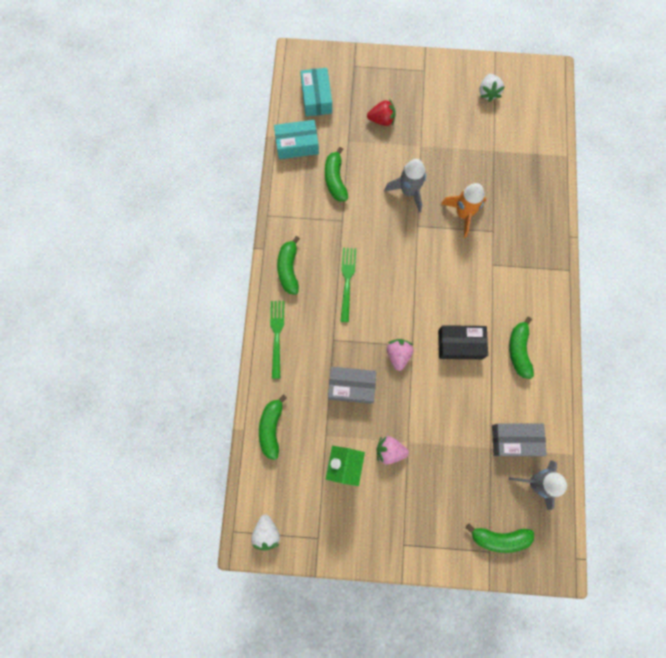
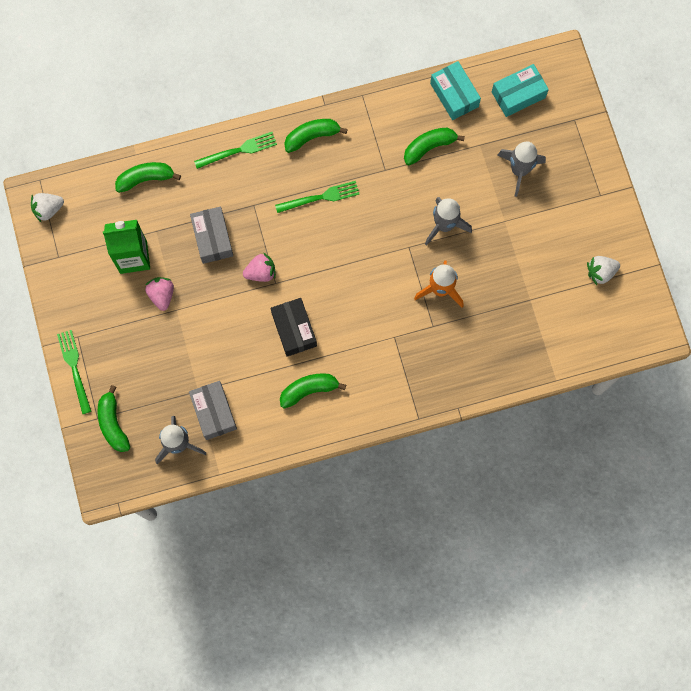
camera: 70 degrees right, 0 degrees up
red strawberry [367,100,396,126] -> grey rocket [498,142,546,197]
none -> green fork [57,330,92,414]

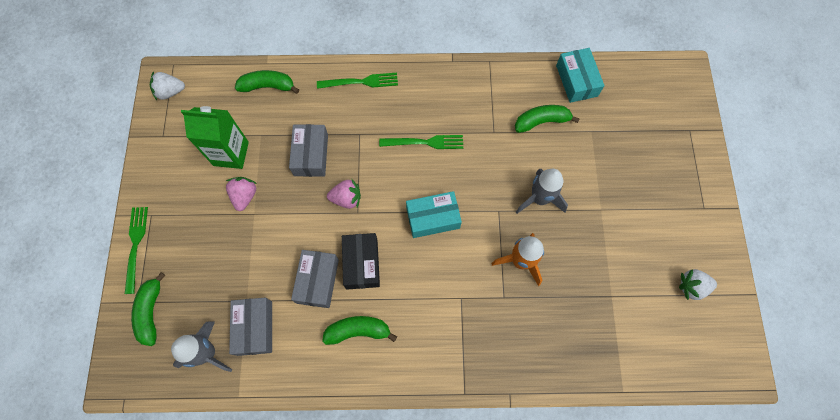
camera: 15 degrees right, 5 degrees down
green banana [284,119,348,153] -> none
turquoise box [492,64,549,117] -> turquoise box moved to [406,191,462,238]
grey rocket [498,142,546,197] -> none
none -> grey box [291,250,339,308]

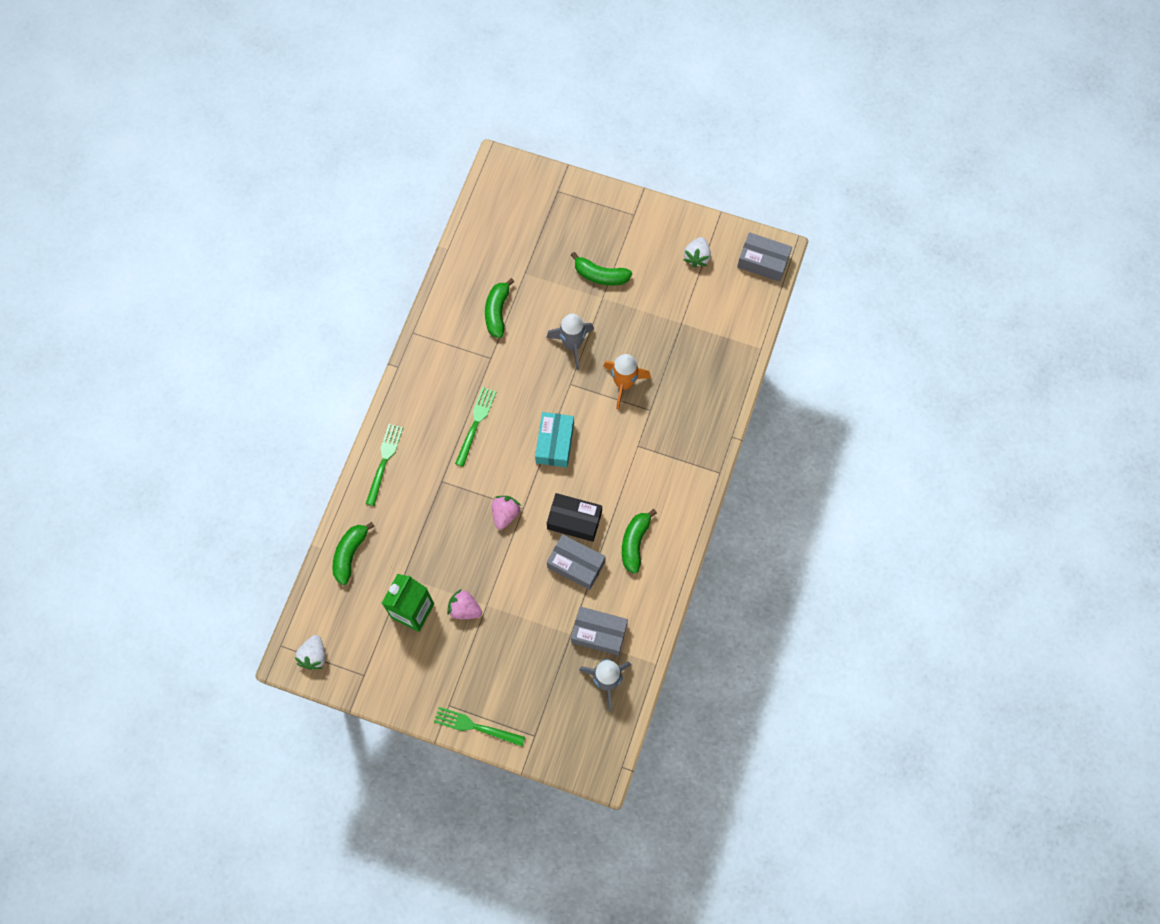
camera: 70 degrees left, 0 degrees up
green banana [131,273,165,346] -> green banana moved to [571,252,632,286]
grey box [289,124,328,177] -> grey box moved to [737,232,792,282]
turquoise box [556,48,604,103] -> none

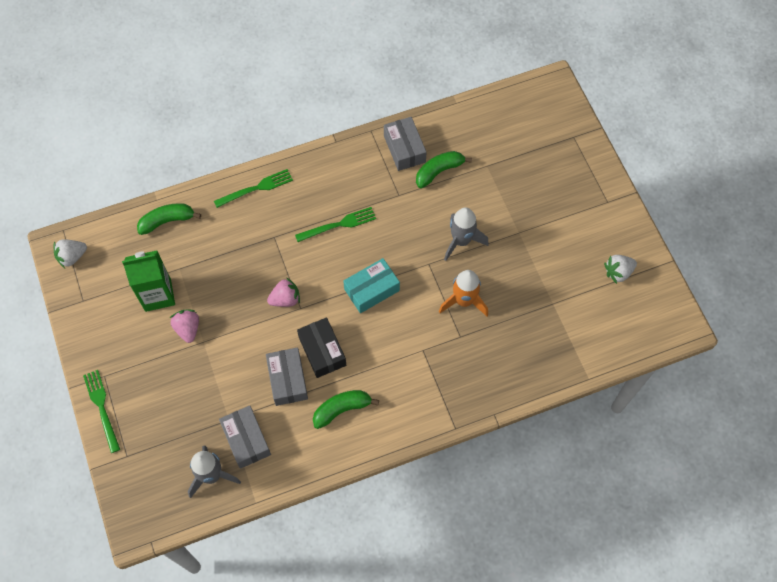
camera: 50 degrees right, 5 degrees down
green banana [571,252,632,286] -> none
grey box [737,232,792,282] -> grey box moved to [384,117,427,171]

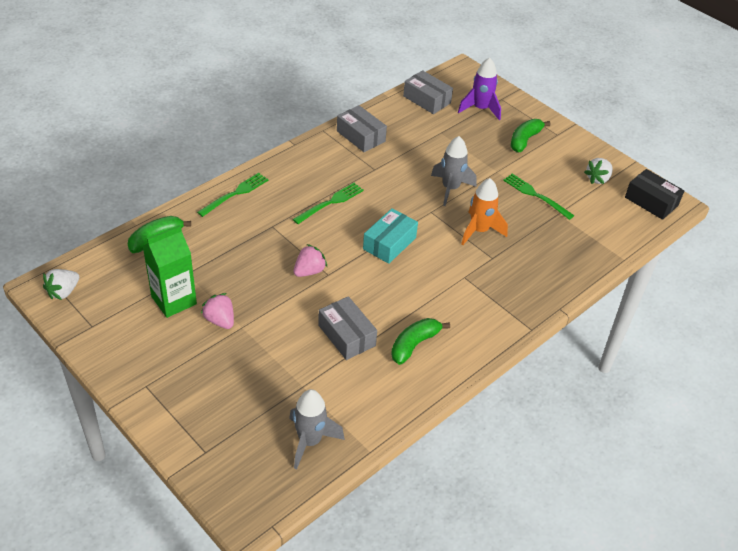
camera: 25 degrees left, 20 degrees down
green fork [83,370,120,453] -> green fork moved to [503,174,574,220]
grey box [219,405,271,469] -> grey box moved to [403,70,453,114]
black box [297,317,346,378] -> black box moved to [625,169,684,220]
green banana [416,151,472,188] -> green banana moved to [511,119,551,152]
none -> purple rocket [458,57,501,121]

